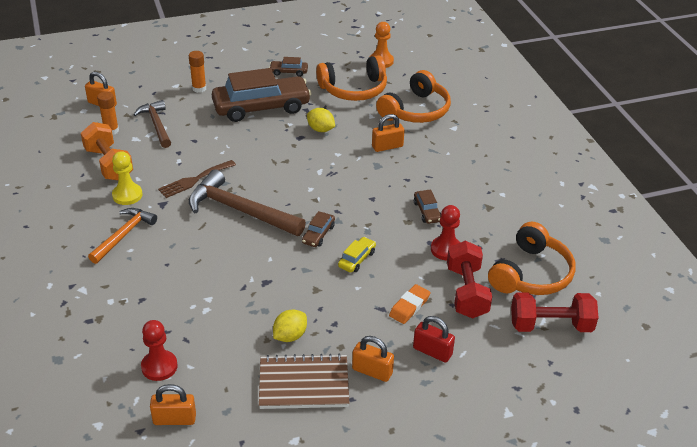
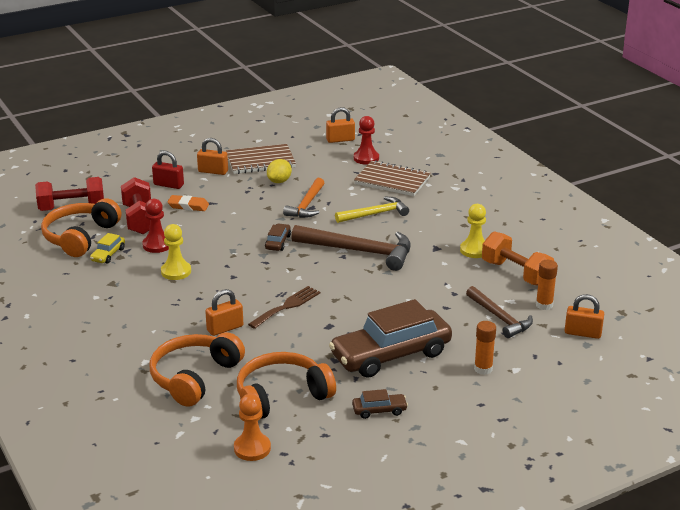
camera: 170 degrees right, 10 degrees down
orange hammer [88,208,157,264] -> orange hammer moved to [283,178,324,218]
brown fork [158,160,236,198] -> brown fork moved to [248,286,320,329]
yellow lemon [307,108,335,132] -> none
yellow car [338,237,376,273] -> yellow car moved to [90,233,125,263]
orange eraser [389,284,430,324] -> orange eraser turned 75 degrees clockwise [167,195,209,211]
brown car [414,189,441,224] -> yellow pawn [161,224,191,280]
none -> yellow hammer [335,197,409,223]
none -> brown notebook [354,160,431,196]

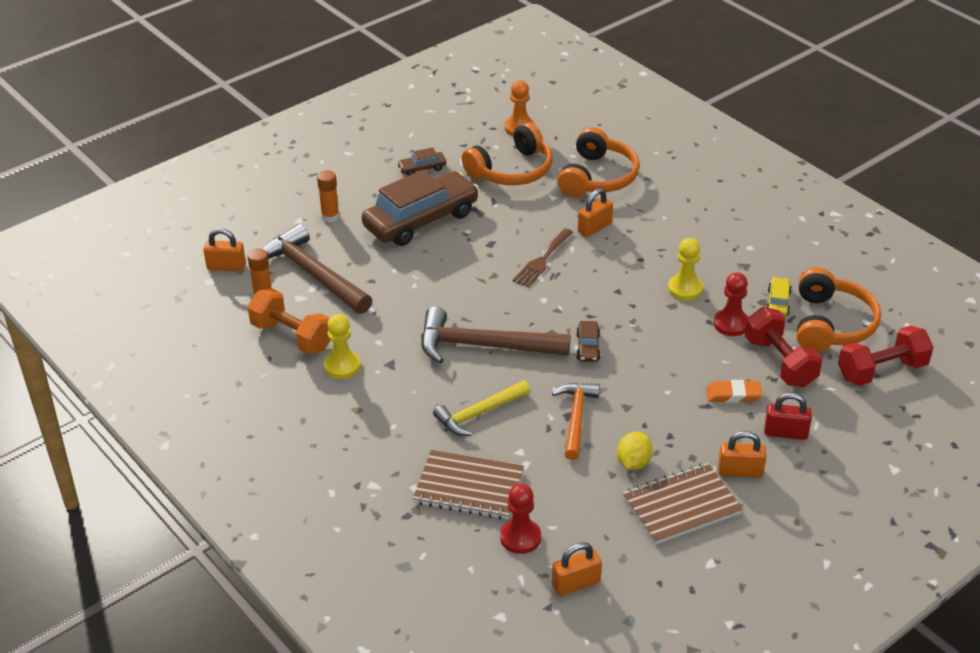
camera: 170 degrees right, 10 degrees up
brown hammer [466,286,533,338] -> brown hammer [263,224,372,314], size x1.58

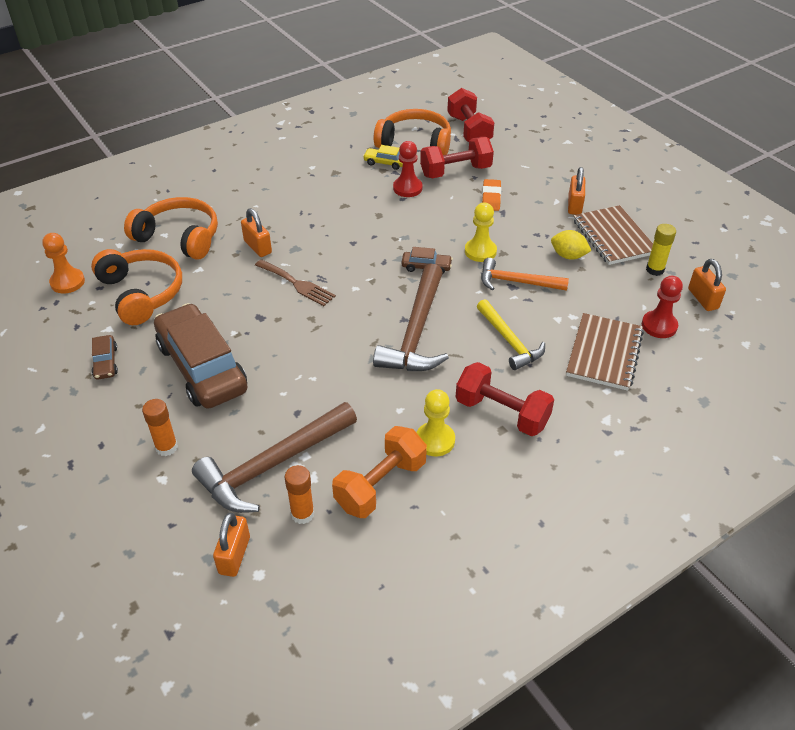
camera: 85 degrees left, 5 degrees up
yellow pawn [668,238,703,300] -> yellow pawn moved to [465,203,497,262]
red padlock [764,393,812,440] -> none
none -> red dumbbell [456,362,554,436]
none -> yellow glue stick [646,224,676,276]

